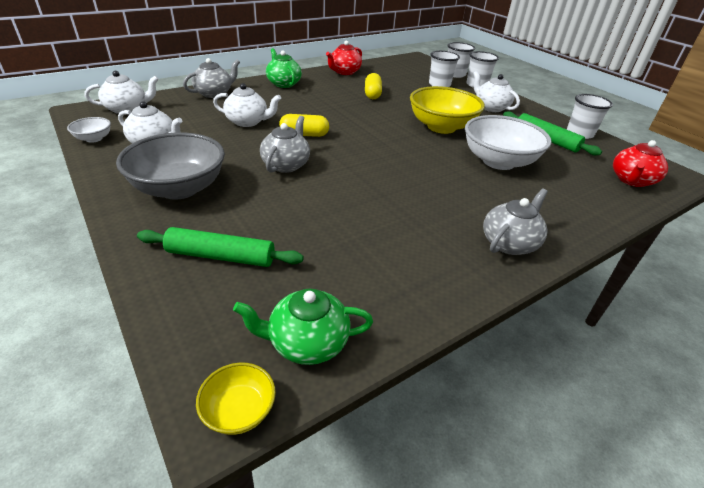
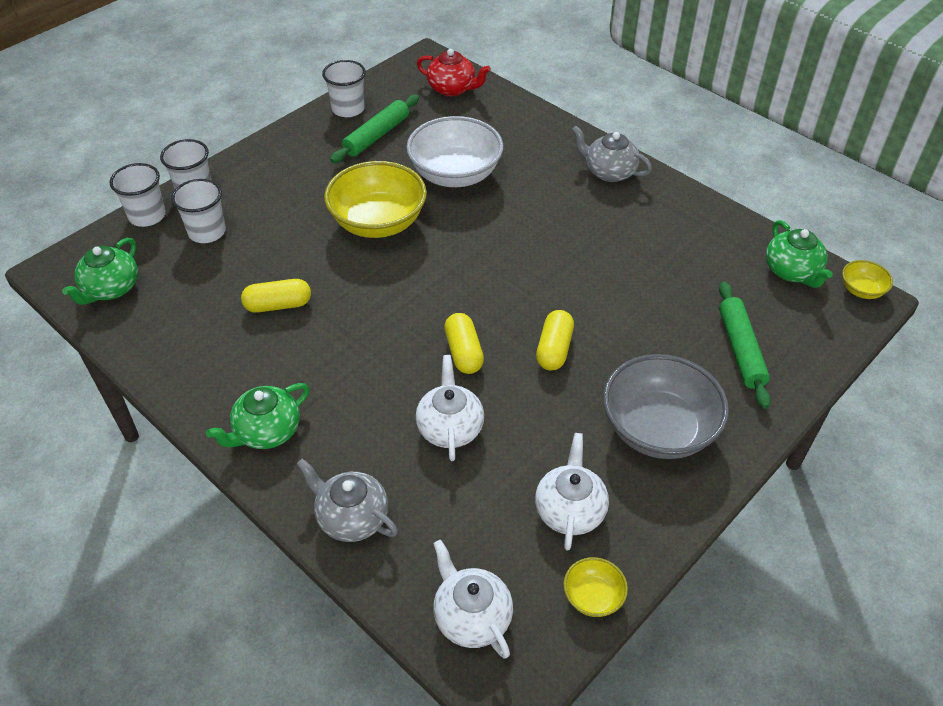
camera: 100 degrees left, 10 degrees up
white bowl [67,117,111,143] -> yellow bowl [563,557,628,617]
grey teapot [260,116,310,173] -> yellow capsule [536,310,574,371]
red teapot [326,41,362,75] -> none
white teapot [473,71,520,112] -> none
none -> green teapot [62,238,138,305]

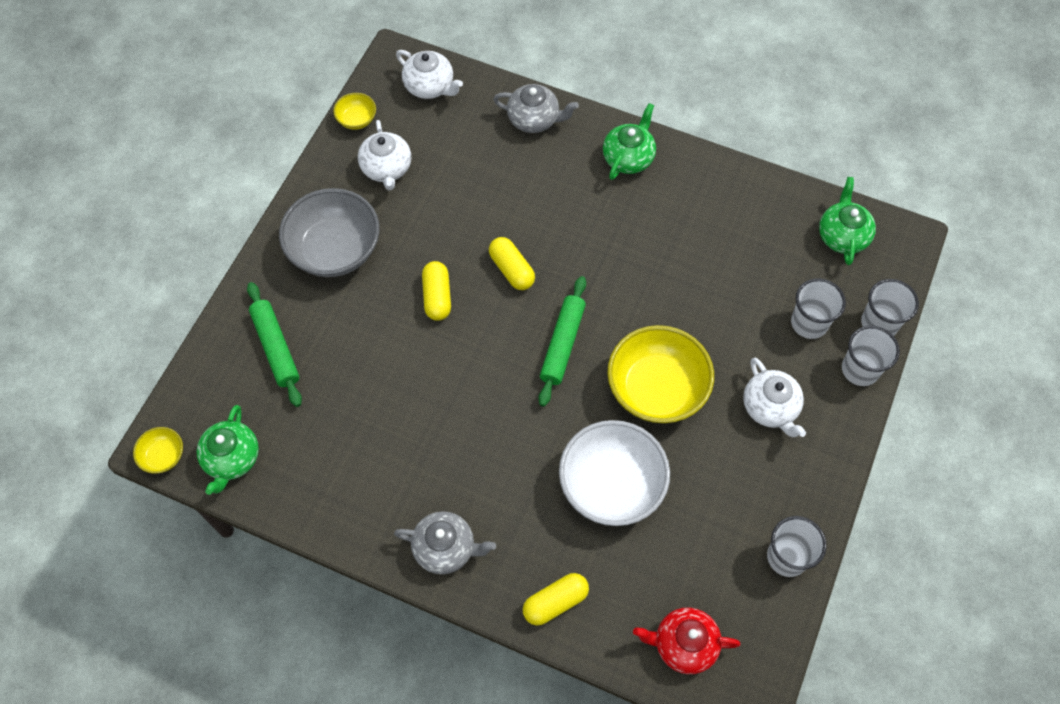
camera: 160 degrees right, 15 degrees up
yellow capsule [241,279,311,313] -> yellow capsule moved to [523,573,589,626]
green rolling pin [330,95,419,163] -> green rolling pin moved to [539,276,586,407]
white teapot [416,355,484,461] -> white teapot moved to [743,358,806,437]
green teapot [766,220,833,288] -> green teapot turned 135 degrees counterclockwise [196,405,259,495]

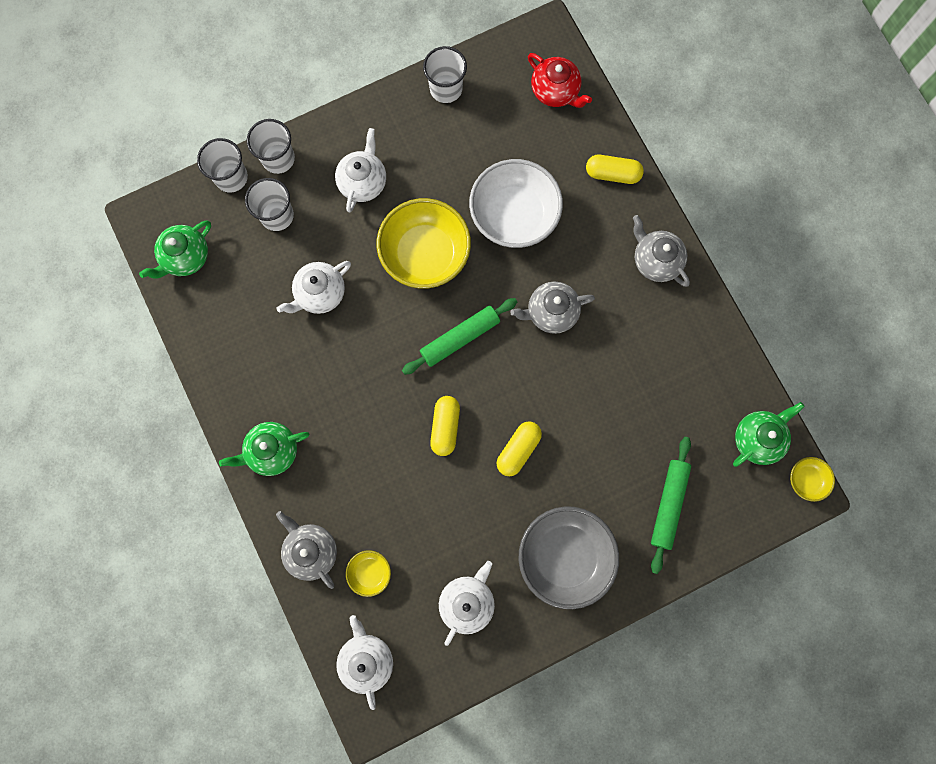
camera: 140 degrees left, 15 degrees up
yellow bowl [333,93,376,130] -> yellow bowl moved to [346,550,391,597]
none -> white teapot [276,261,351,314]
none -> grey teapot [510,281,595,334]

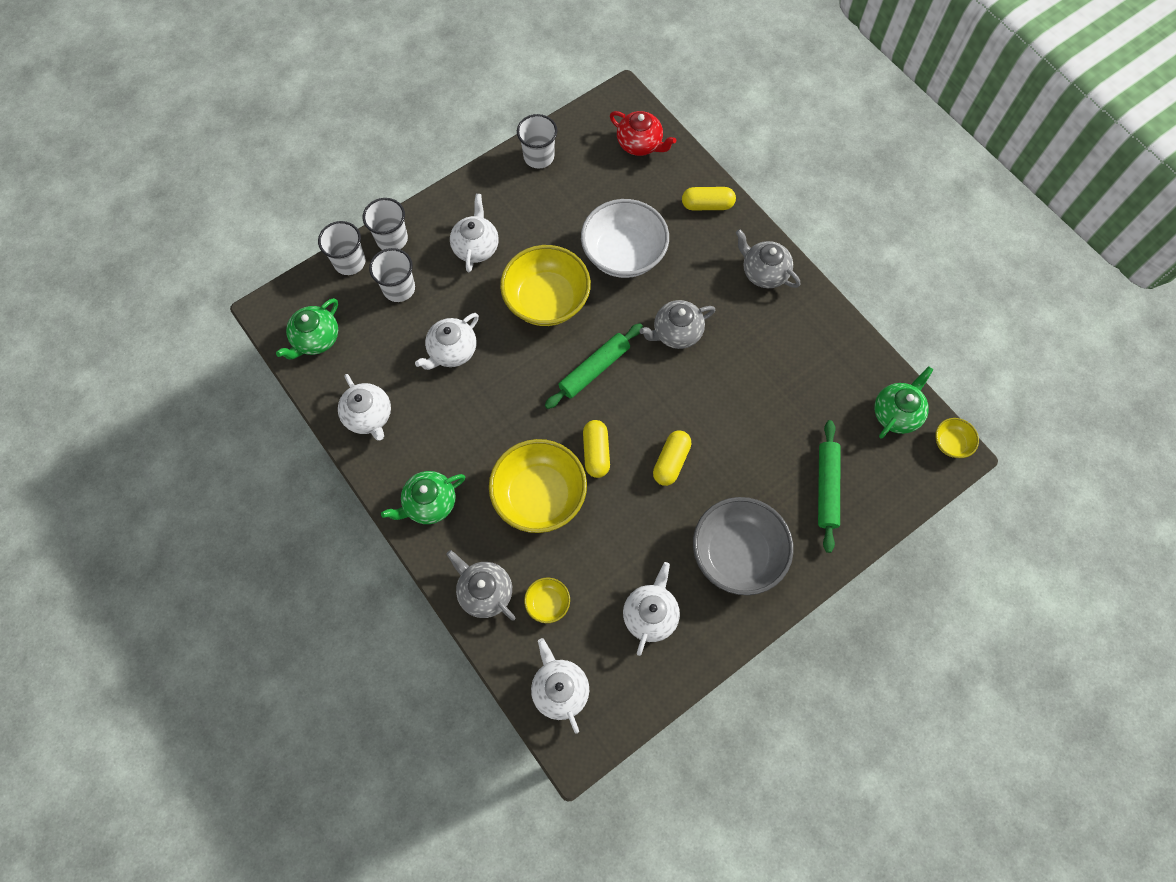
camera: 10 degrees left, 10 degrees down
none -> white teapot [338,374,391,441]
none -> yellow bowl [489,439,587,533]

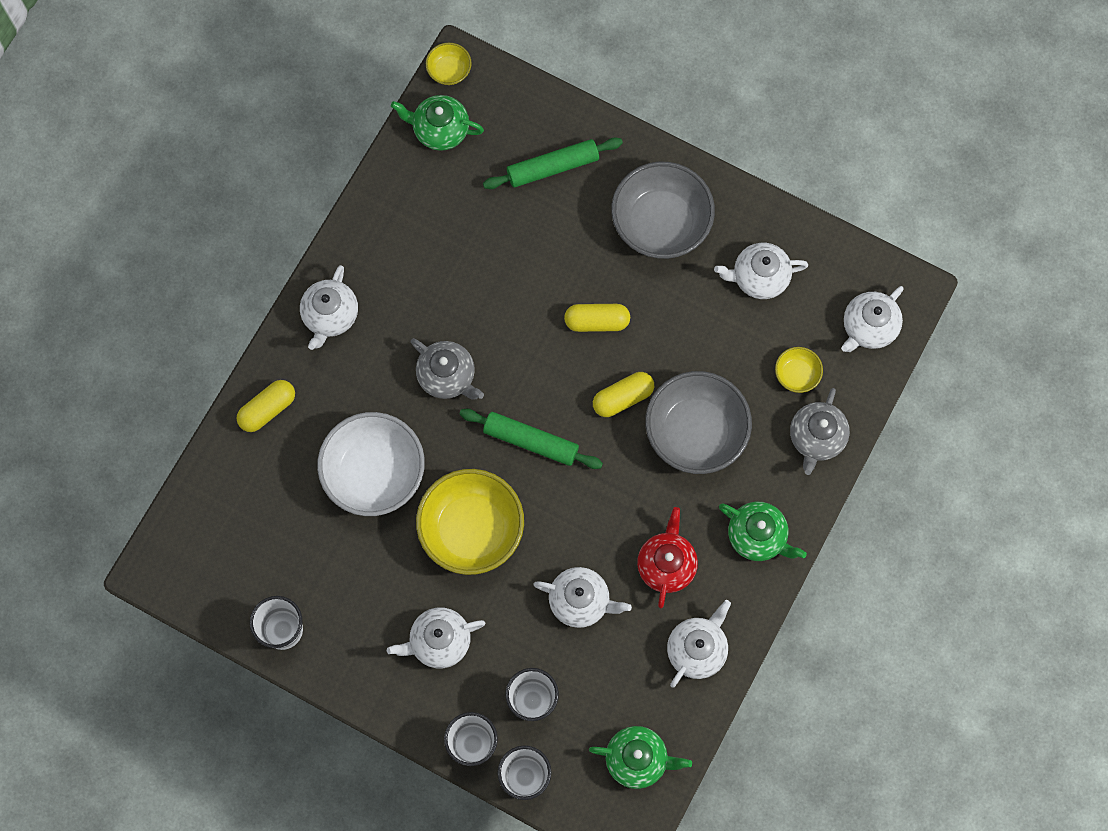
camera: 115 degrees left, 5 degrees up
yellow bowl [489,439,587,533] -> grey bowl [645,371,752,474]
red teapot [610,111,676,156] -> red teapot moved to [637,507,698,608]
yellow capsule [682,187,736,210] -> yellow capsule turned 75 degrees clockwise [237,380,295,432]
grey teapot [736,229,800,288] -> white teapot [300,265,358,350]

